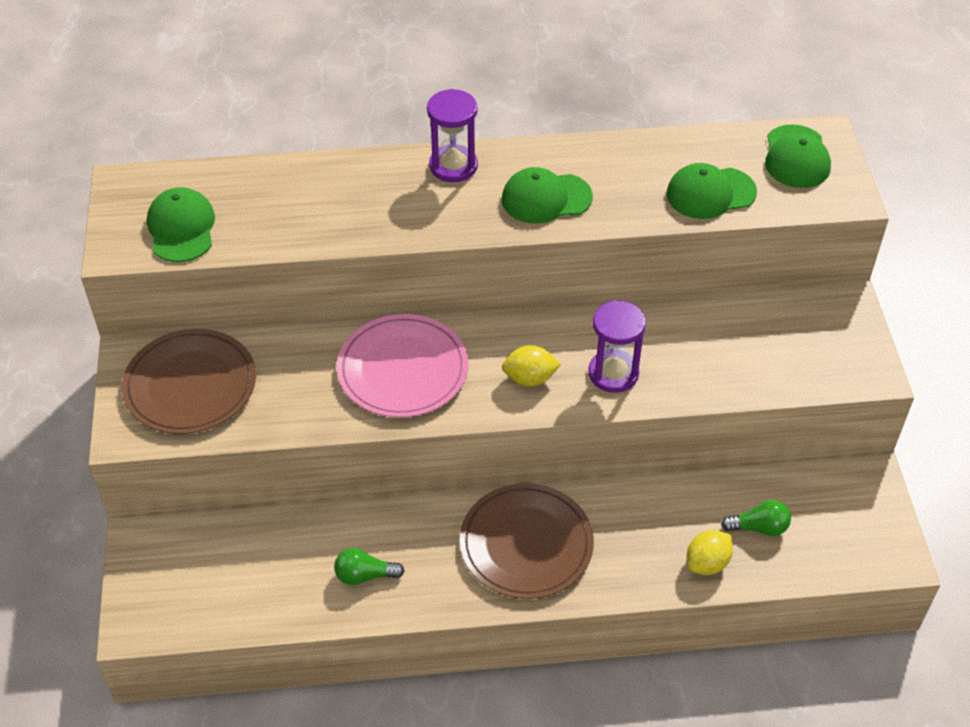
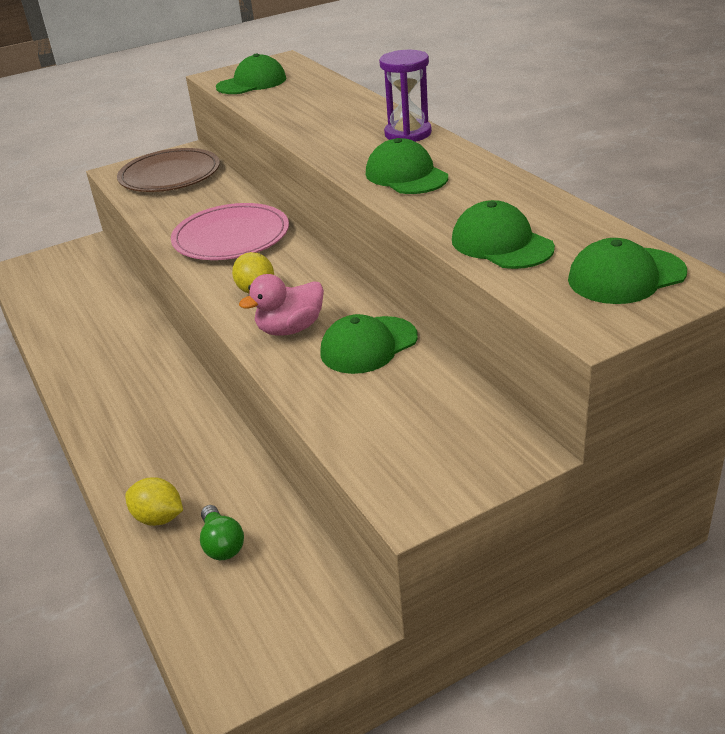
camera: 70 degrees right, 15 degrees down
green light bulb [334,548,405,585] -> none
brown plate [460,483,594,599] -> none
purple hourglass [588,300,646,393] -> pink duck [239,274,324,335]
none -> green cap [320,314,418,374]

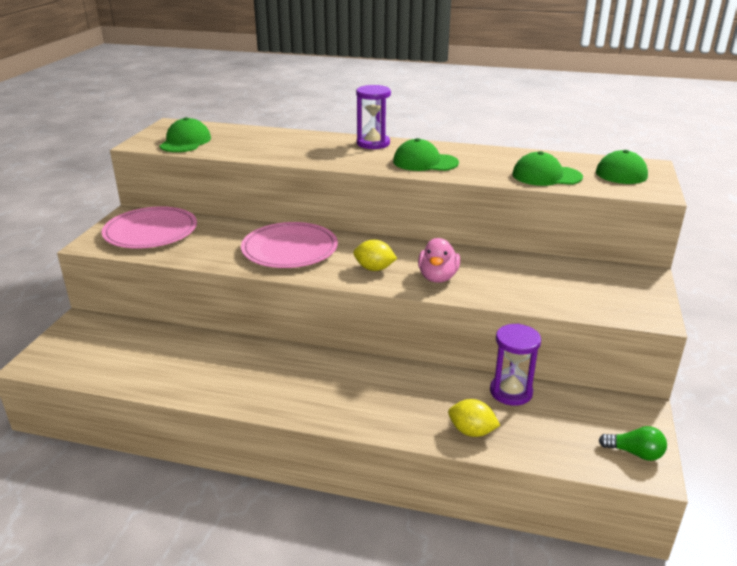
camera: 50 degrees left, 5 degrees down
brown plate [117,148,220,192] -> pink plate [102,206,197,249]
yellow lemon [125,477,183,526] -> yellow lemon turned 45 degrees clockwise [448,399,500,437]
green light bulb [200,505,244,560] -> green light bulb moved to [599,426,667,461]
green cap [320,314,418,374] -> none
none -> purple hourglass [490,324,541,406]

